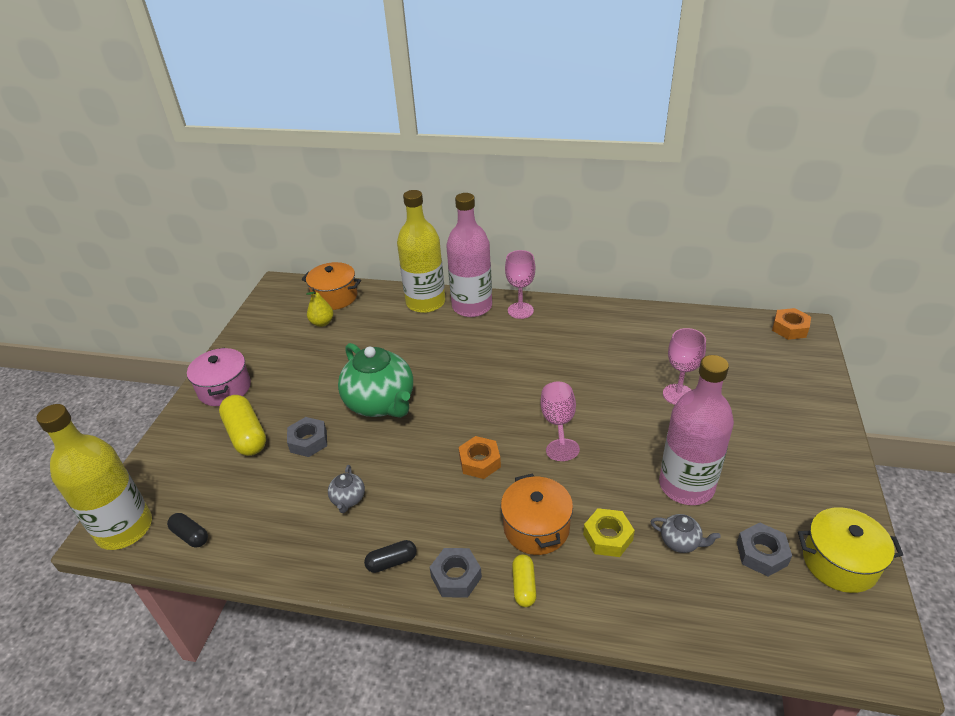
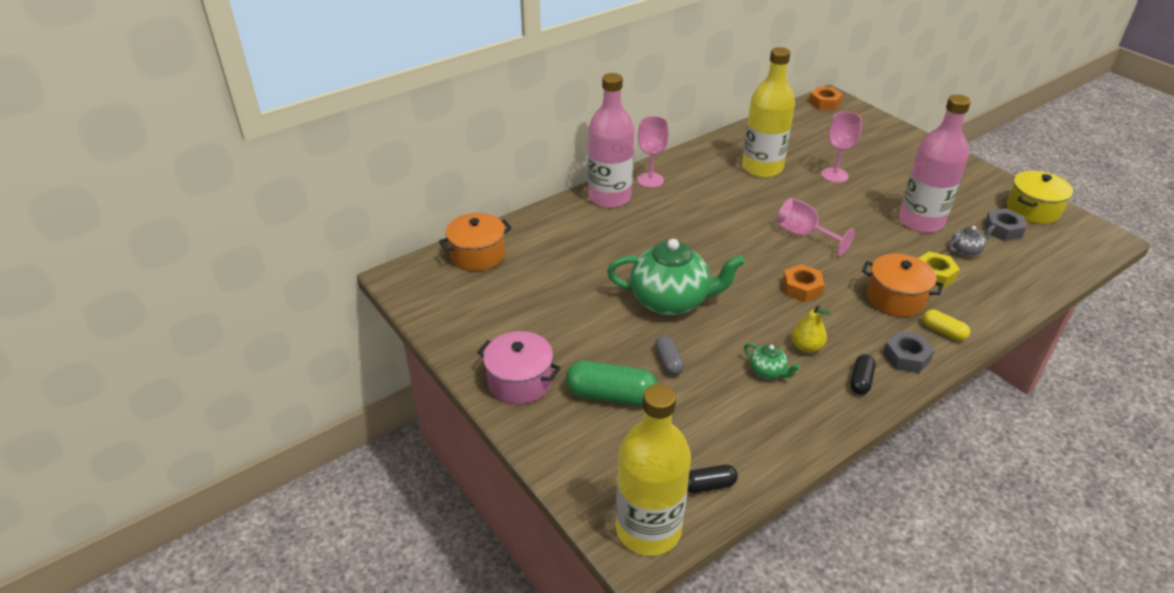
camera: 50 degrees left, 0 degrees up
yellow capsule [219,395,266,456] -> green capsule [566,361,658,406]
grey nut [287,417,327,457] -> grey capsule [655,336,684,375]
yellow pear [307,287,334,327] -> yellow pear moved to [791,305,831,353]
grey teapot [328,465,365,513] -> green teapot [744,343,800,379]
yellow bottle [397,190,445,313] -> yellow bottle moved to [742,47,795,178]

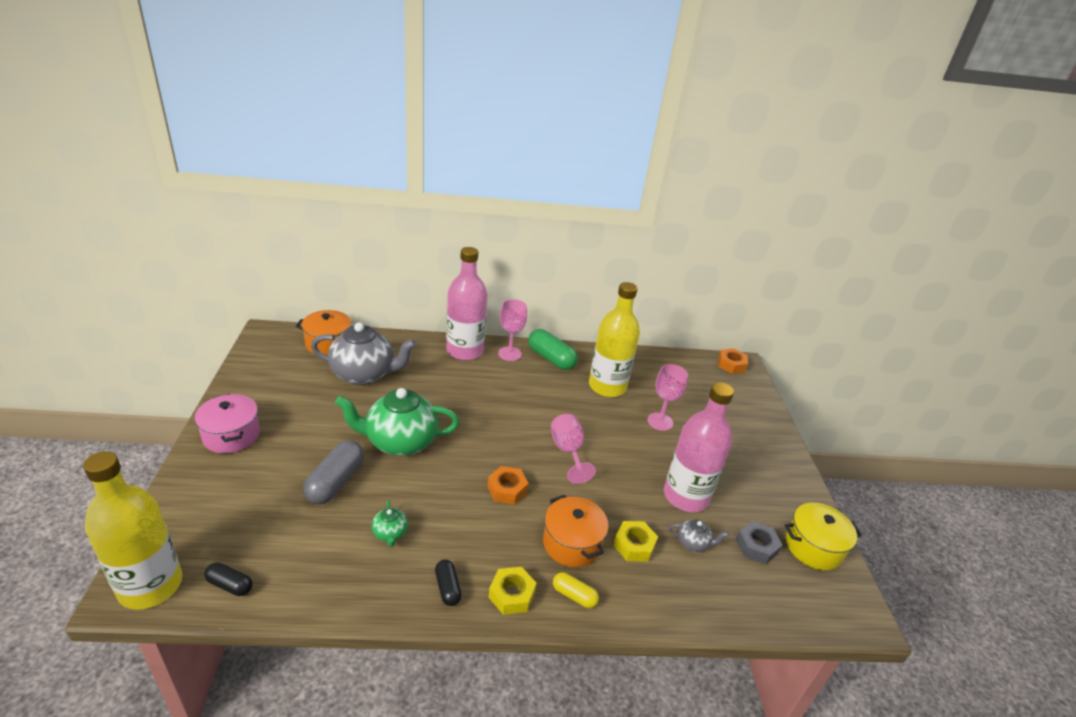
camera: 30 degrees right, 5 degrees down
green capsule [566,361,658,406] -> green capsule moved to [528,329,578,370]
green teapot [607,239,745,316] -> green teapot turned 135 degrees clockwise [335,388,459,456]
grey capsule [655,336,684,375] -> grey capsule [303,440,364,504], size x1.80
yellow pear [791,305,831,353] -> none
black capsule [850,354,876,395] -> black capsule turned 75 degrees counterclockwise [435,559,462,606]
grey nut [883,331,935,373] -> yellow nut [488,567,537,615]
yellow capsule [922,309,970,341] -> yellow capsule turned 45 degrees counterclockwise [553,572,599,608]
none -> grey teapot [311,323,417,385]

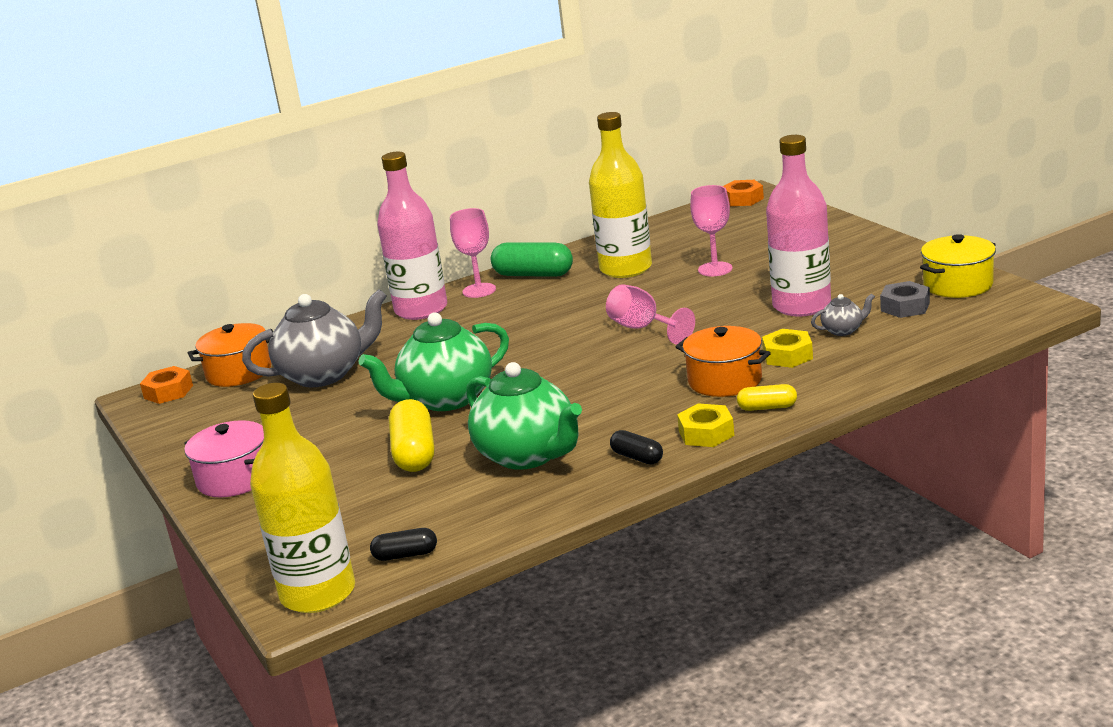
camera: 20 degrees left, 10 degrees down
grey capsule [303,440,364,504] -> yellow capsule [389,399,434,472]
green teapot [372,500,408,547] -> green teapot [466,362,582,470], size x2.31
orange nut [487,466,528,505] -> orange nut moved to [140,366,193,404]

